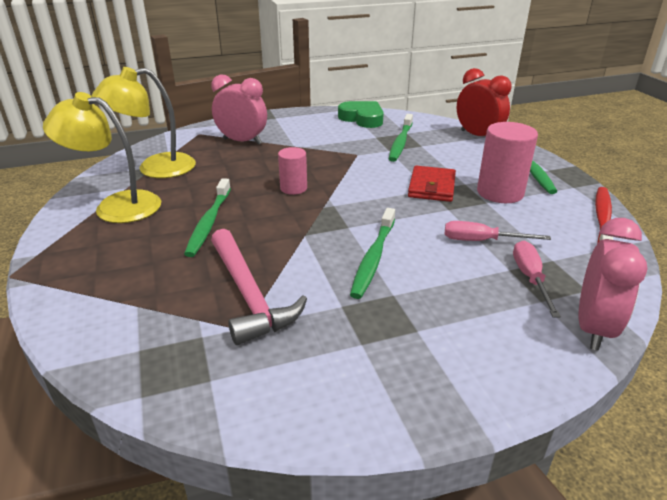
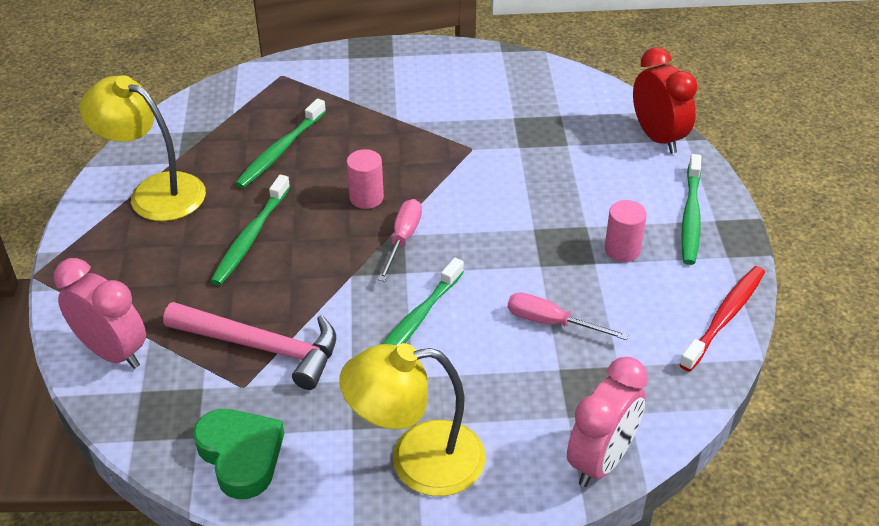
camera: 15 degrees right, 10 degrees up
yellow lamp [91,67,196,178] -> yellow lamp moved to [339,343,485,496]
pink clock [211,74,267,145] -> pink clock moved to [54,258,146,369]
pink hammer [211,229,307,345] -> pink hammer turned 60 degrees counterclockwise [163,302,336,390]
green heart [338,101,384,128] -> green heart moved to [193,409,284,499]
green toothbrush [389,114,413,162] -> green toothbrush moved to [235,99,326,188]
red wallet [408,166,456,202] -> none
pink cylinder [477,122,538,203] -> pink cylinder [605,200,647,262], size x0.60
pink screwdriver [513,241,561,318] -> pink screwdriver moved to [378,199,422,282]

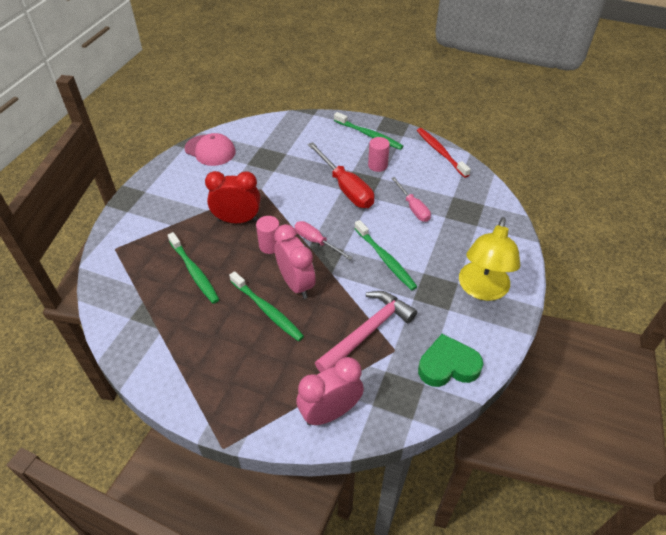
camera: 65 degrees left, 5 degrees up
yellow lamp [80,75,206,221] -> none
pink screwdriver [508,292,629,340] -> pink screwdriver turned 75 degrees counterclockwise [391,177,431,222]
pink clock [567,357,648,487] -> pink clock moved to [274,224,316,299]
red clock [633,47,697,154] -> red clock moved to [205,171,260,223]
none -> pink cap [185,133,235,166]
none -> red screwdriver [308,142,374,208]

